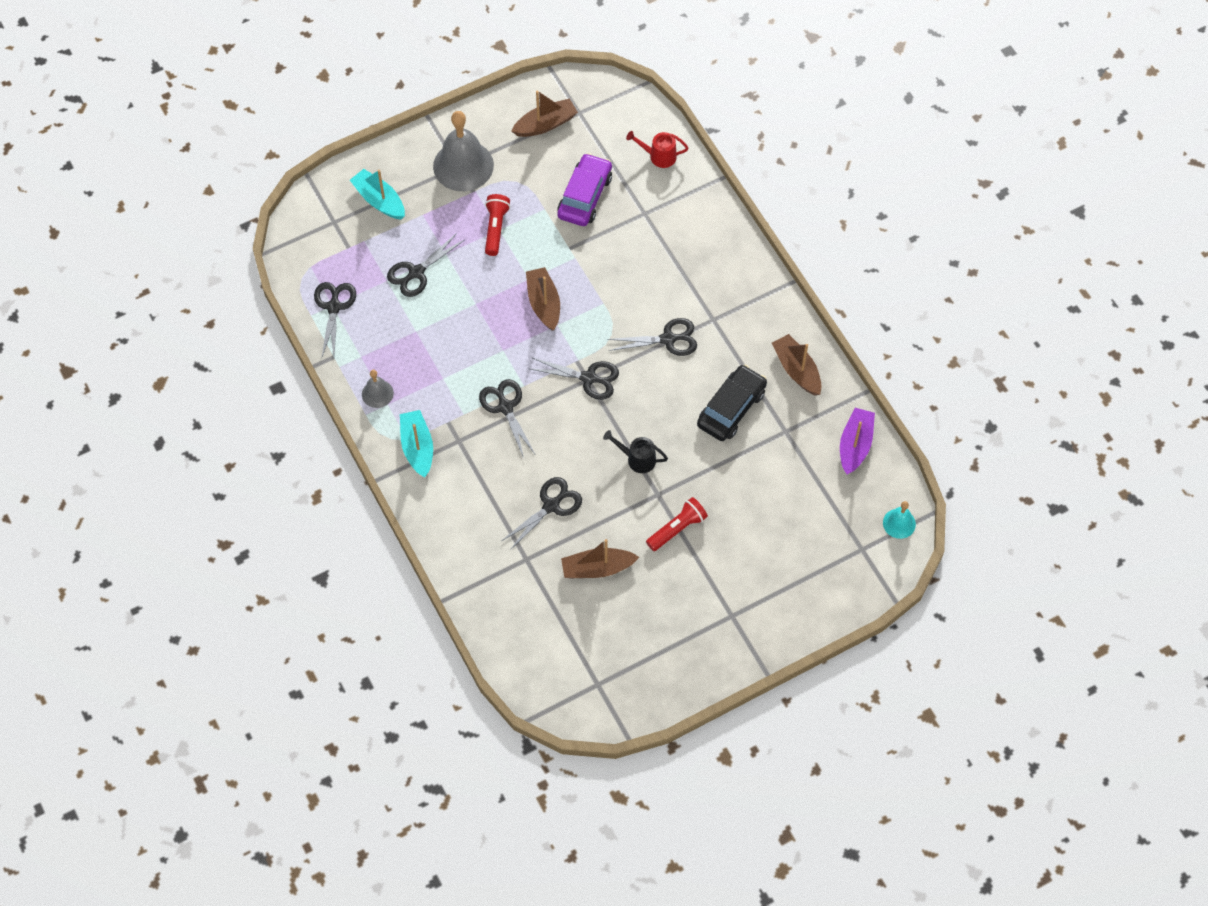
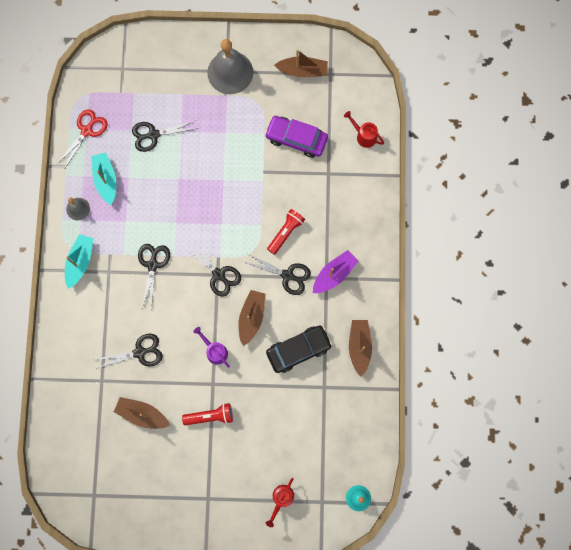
camera: 30 degrees right, 15 degrees up
black scissors [314,282,356,359] -> red scissors [57,109,108,168]
turquoise boat [350,169,405,220] -> turquoise boat moved to [91,152,116,205]
red flashlight [485,194,510,256] -> red flashlight moved to [267,209,305,255]
brown boat [526,267,560,331] -> brown boat moved to [238,290,266,346]
purple car [557,153,612,226] -> purple car turned 120 degrees counterclockwise [265,116,328,158]
black watering can [603,430,668,473] -> purple watering can [193,327,230,368]
purple boat [840,408,875,475] -> purple boat moved to [313,250,358,293]
none -> red watering can [266,478,294,527]

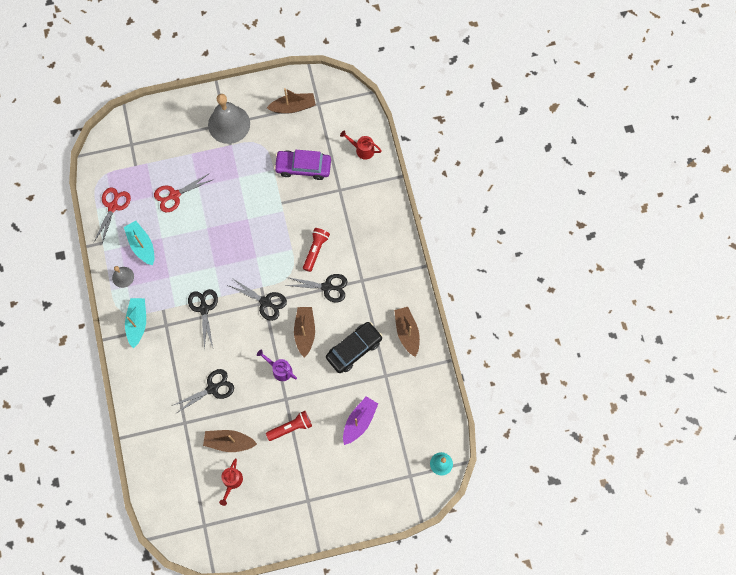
camera: 15 degrees left, 5 degrees down
black scissors [132,121,198,152] -> red scissors [154,173,212,212]
red watering can [266,478,294,527] -> red watering can moved to [219,458,243,506]
purple boat [313,250,358,293] -> purple boat moved to [343,396,378,445]

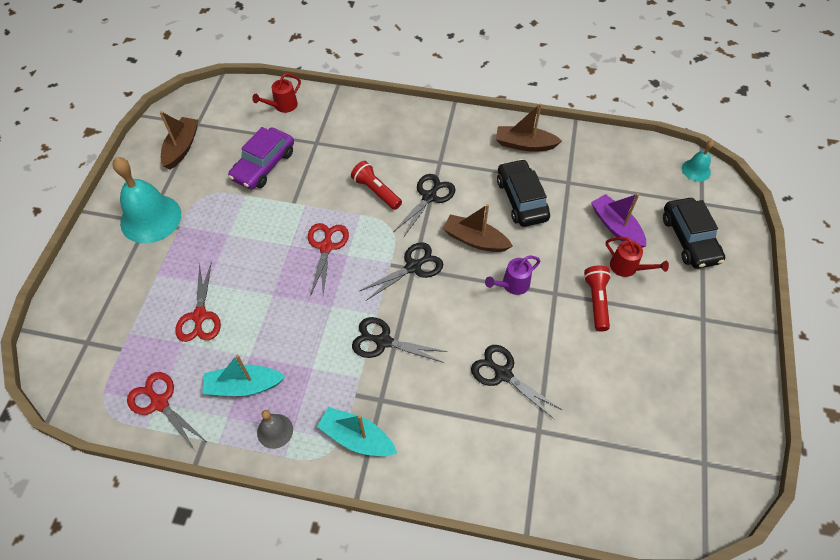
camera: 65 degrees left, 15 degrees down
black scissors [172,369,234,413] -> black scissors turned 45 degrees counterclockwise [471,345,562,420]
brown boat [203,430,257,452] -> none
grey bell [208,94,250,144] -> turquoise bell [113,157,181,243]
red watering can [219,458,243,506] -> red watering can moved to [606,237,669,277]
none -> red scissors [308,223,349,297]
none -> black car [663,198,725,269]

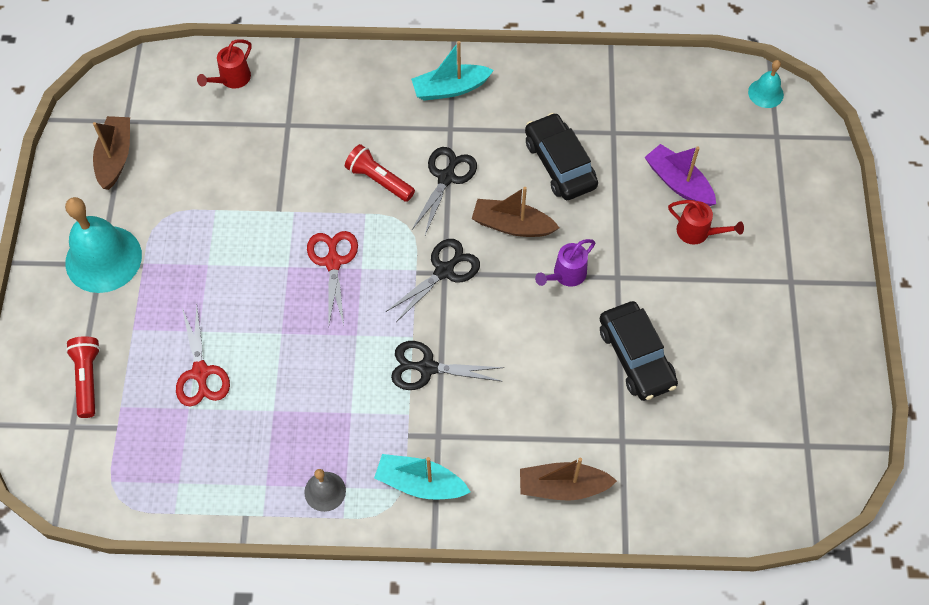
camera: 10 degrees left, 5 degrees up
red scissors [127,372,208,451] -> none
turquoise boat [202,355,285,396] -> turquoise boat moved to [411,41,494,101]
purple car [228,127,294,190] -> none
black scissors [471,345,562,420] -> none
brown boat [496,103,562,152] -> brown boat moved to [520,458,617,501]
red flashlight [584,265,611,331] -> red flashlight moved to [66,336,100,418]
black car [663,198,725,269] -> black car moved to [600,301,678,401]

